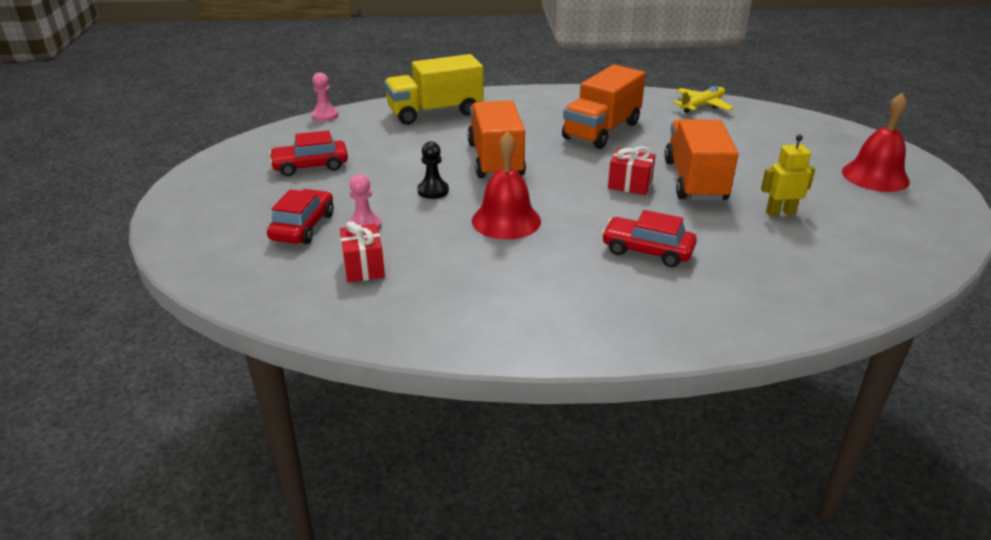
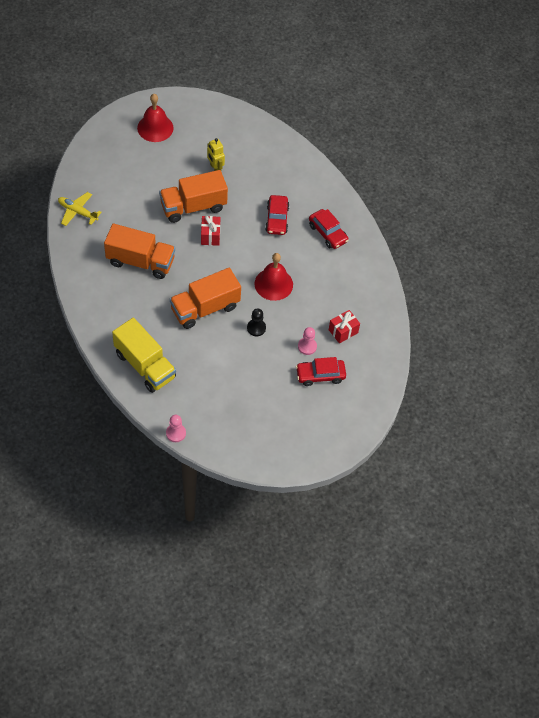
camera: 115 degrees left, 25 degrees up
red car [269,130,348,176] -> red car moved to [309,209,349,249]

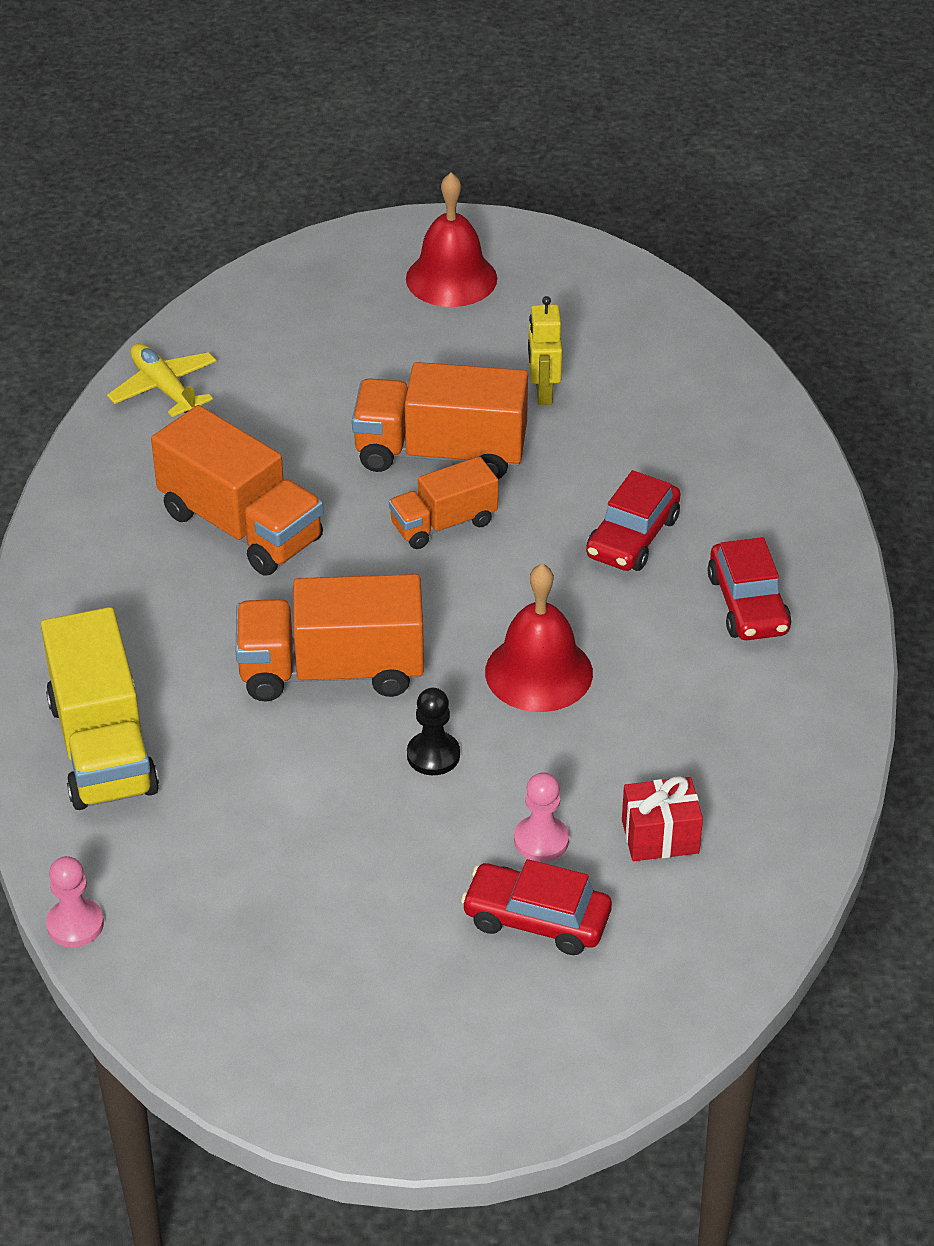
camera: 30 degrees right, 15 degrees down
red gift [201,216,220,246] -> orange truck [389,456,498,549]

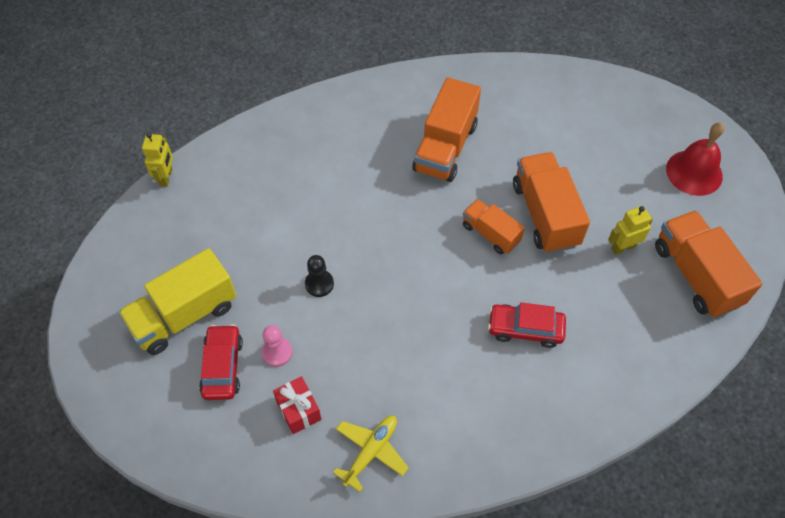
camera: 70 degrees right, 15 degrees up
yellow truck [41,607,159,810] -> yellow truck moved to [118,248,236,355]
pink pawn [46,856,104,947] -> yellow robot [142,133,173,187]
yellow plane [107,343,217,417] -> yellow plane moved to [333,416,409,492]
orange truck [236,574,424,701] -> orange truck moved to [655,210,763,318]
red bell [485,564,593,712] -> none
red car [708,537,791,640] -> none

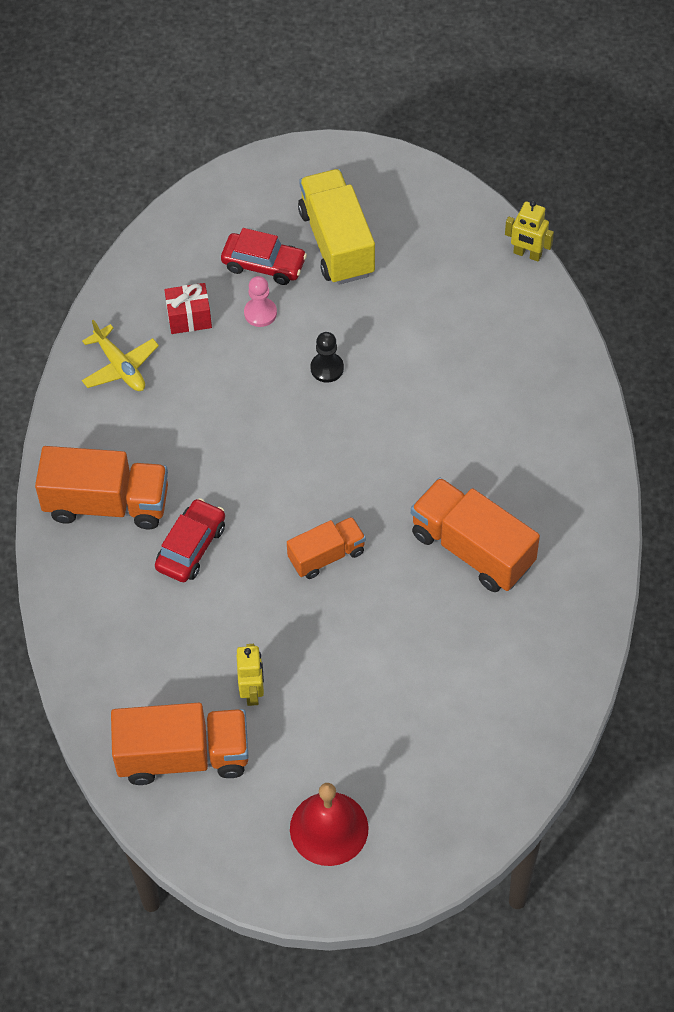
camera: 110 degrees right, 0 degrees up
orange truck [513,152,590,253] -> orange truck moved to [35,446,168,529]

